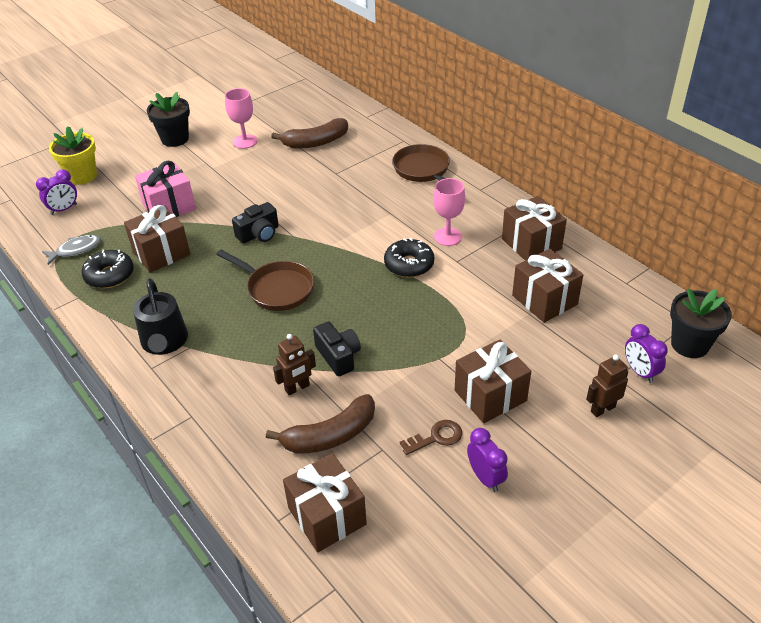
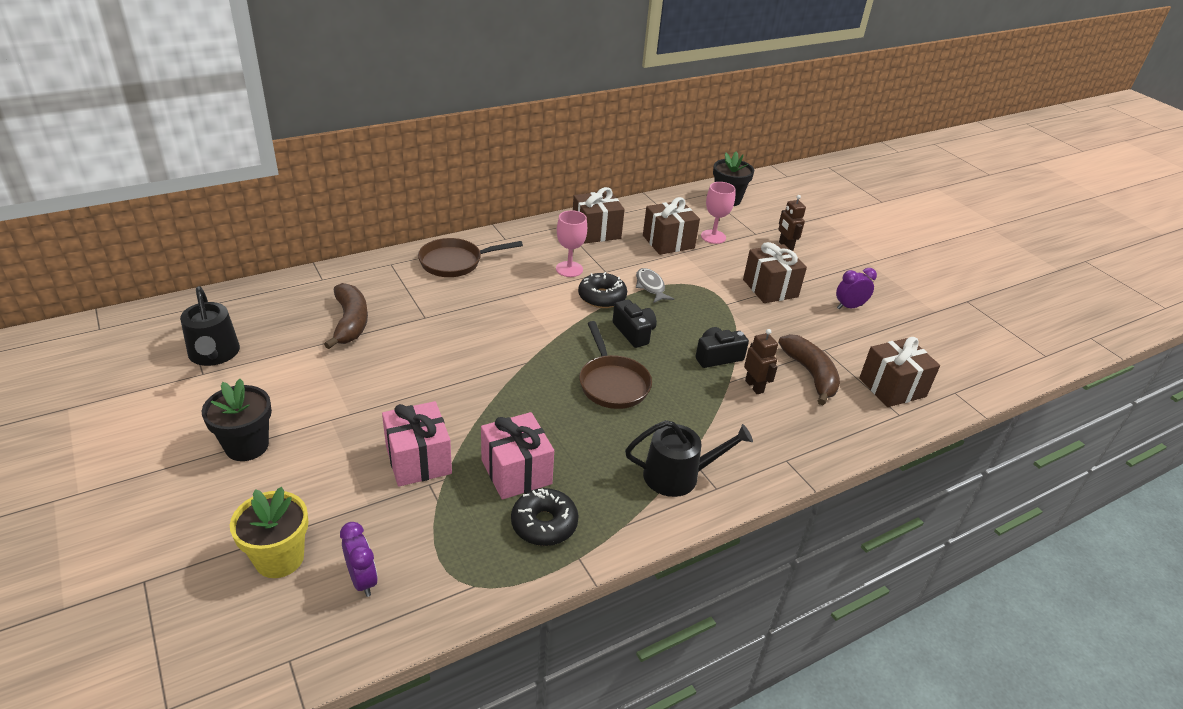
camera: 85 degrees left, 5 degrees down
grey fish [42,235,101,265] -> grey fish moved to [636,268,674,303]
brown gift [124,205,191,273] -> pink gift [481,412,554,500]
brown pan [216,250,314,311] -> brown pan turned 120 degrees clockwise [579,321,652,409]
pink goblet [225,88,257,149] -> pink goblet moved to [701,182,736,244]
black camera [232,202,279,243] -> black camera moved to [613,299,657,348]
brown key [400,420,462,455] -> none
purple clock [625,324,668,383] -> none
none -> black watering can [180,286,240,366]

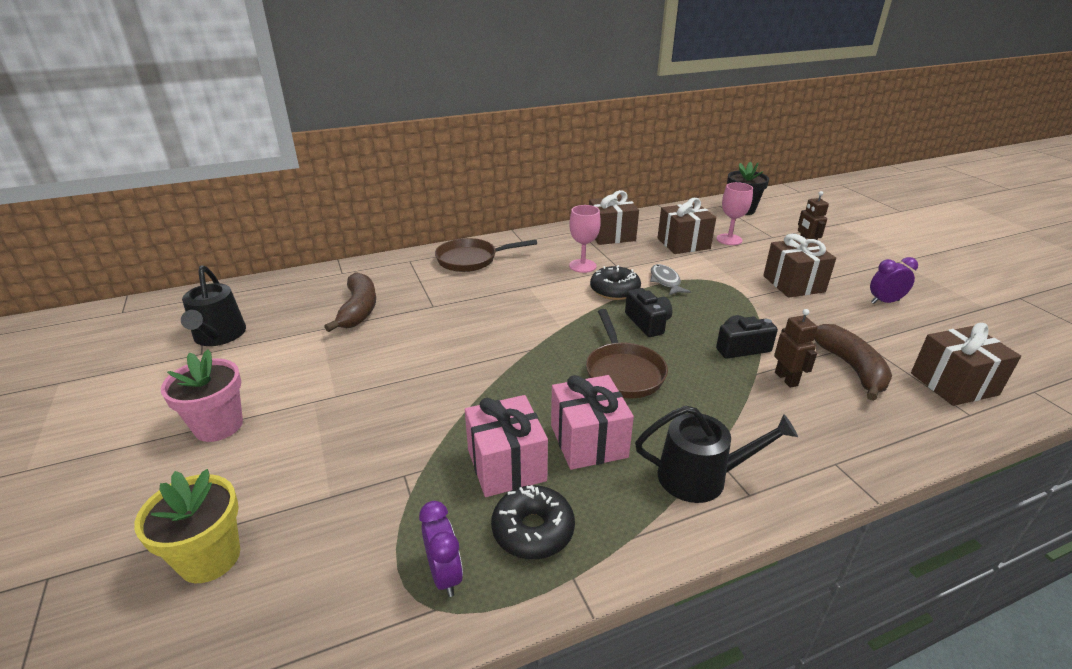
camera: 10 degrees right, 5 degrees down
black flower pot [202,379,272,461] -> pink flower pot [161,350,243,442]
purple clock [340,522,378,597] -> purple clock moved to [419,501,463,597]
pink gift [382,401,452,487] -> pink gift moved to [551,375,634,470]

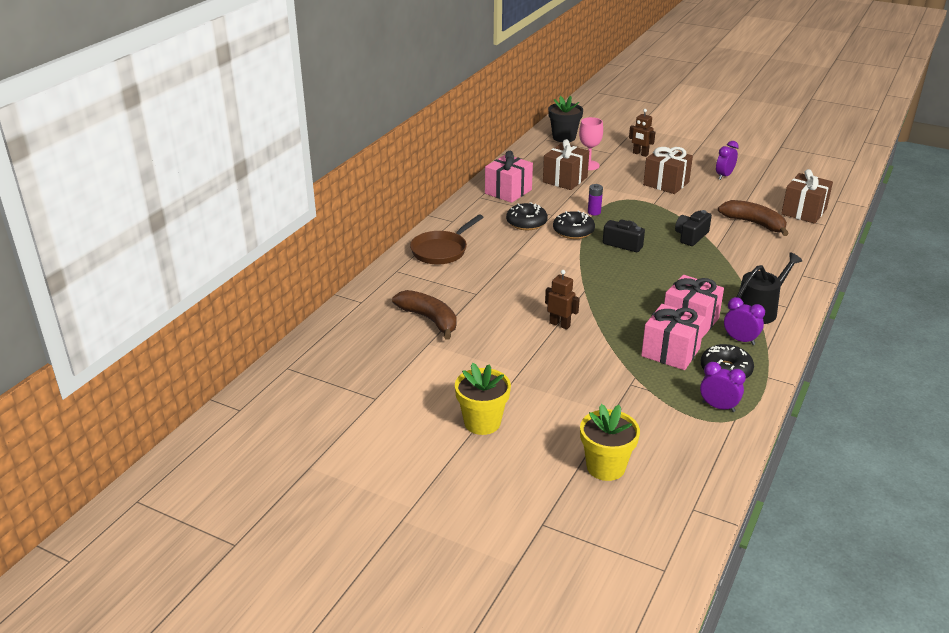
camera: 40 degrees left, 0 degrees up
pink flower pot [161,350,243,442] -> yellow flower pot [455,363,511,435]
black watering can [181,266,246,346] -> none
pink goblet [569,205,601,273] -> black donut [506,202,548,230]
brown pan [586,309,668,399] -> none
brown gift [589,190,639,245] -> pink gift [485,151,533,203]
grey fish [650,264,691,295] -> purple battery [588,184,603,215]
brown robot [774,309,817,388] -> brown robot moved to [545,270,580,330]
none -> purple clock [724,297,765,345]

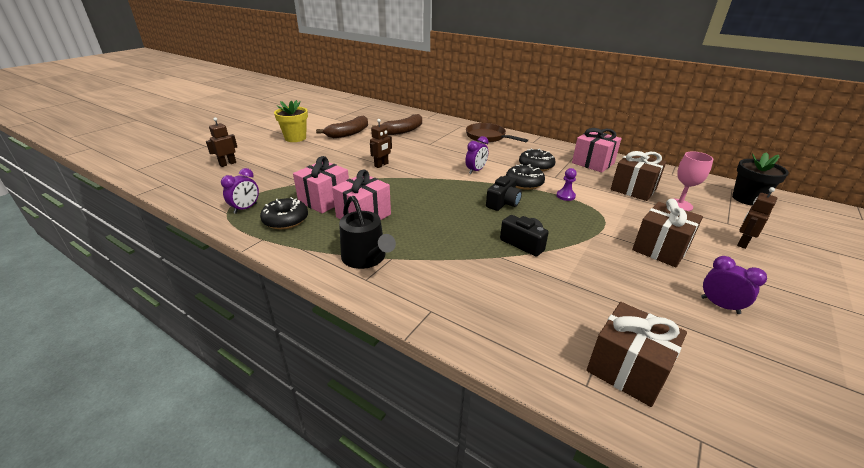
camera: 95 degrees right, 0 degrees up
yellow flower pot [580,404,640,481] -> brown robot [206,117,237,167]
purple battery [588,184,603,215] -> purple pawn [556,168,577,201]
brown banana [718,200,789,236] -> brown banana moved to [316,116,368,138]
purple clock [724,297,765,345] -> purple clock moved to [465,136,488,174]

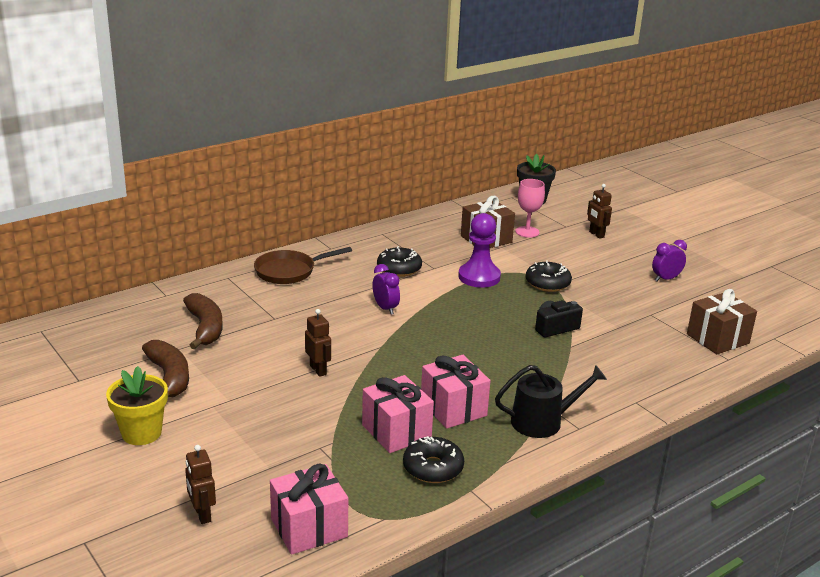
camera: 70 degrees left, 5 degrees down
purple clock [221,168,259,214] -> none
black camera [486,176,522,211] -> none
black donut [506,164,545,190] -> black donut moved to [526,260,572,292]
purple pawn [556,168,577,201] -> purple pawn [458,213,501,288], size x2.03
pink gift [572,128,622,173] -> pink gift moved to [270,464,348,555]
brown gift [632,199,703,267] -> none

